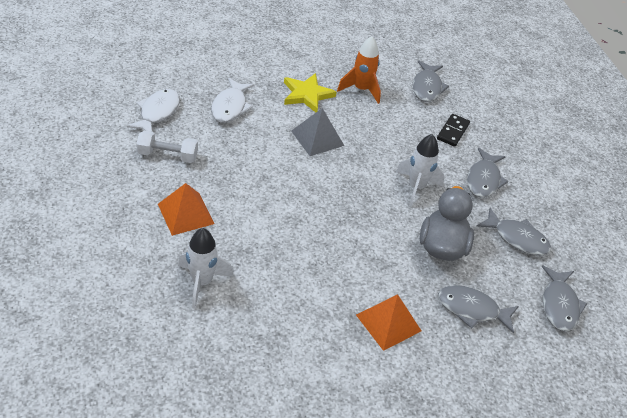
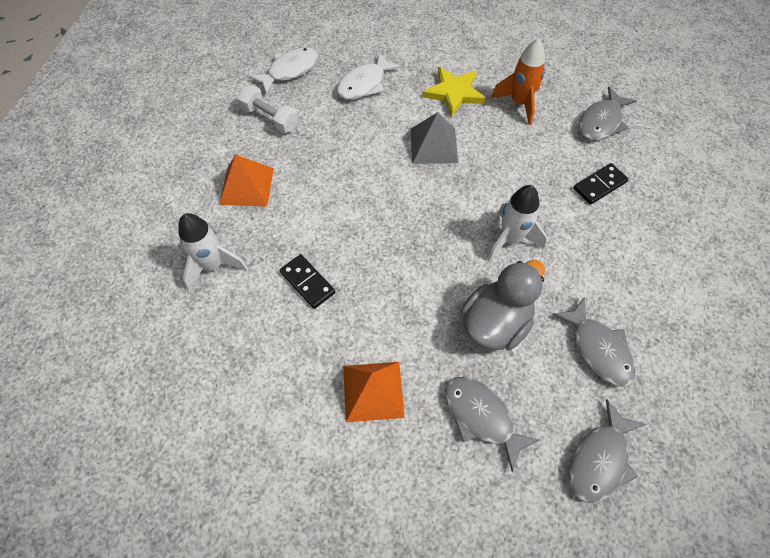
camera: 35 degrees right, 15 degrees up
grey fish [467,148,509,198] -> none
none -> black domino [280,254,335,309]

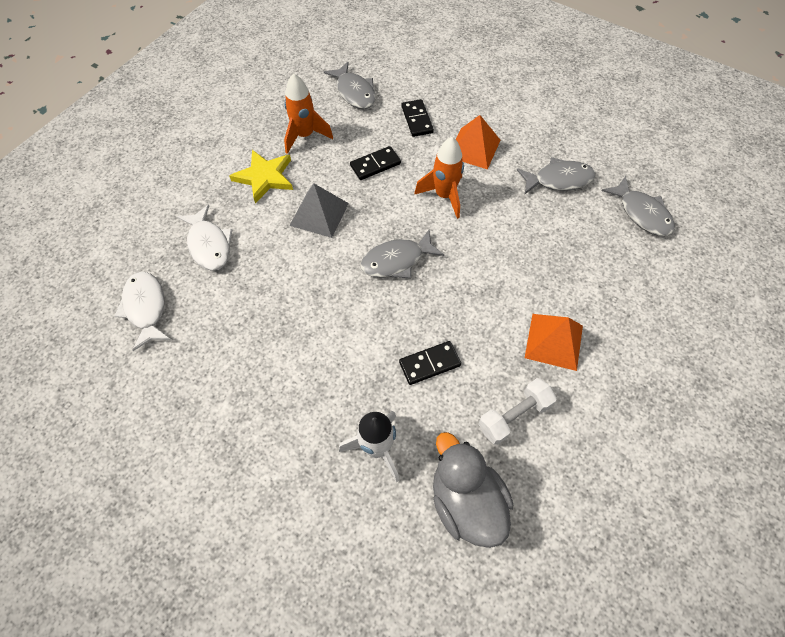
camera: 70 degrees left, 0 degrees up
orange pyramid [219,154,274,207] -> orange pyramid moved to [456,115,501,170]
white dumbbell [237,85,299,133] -> white dumbbell moved to [478,378,557,445]
grey fish [445,377,540,472] -> grey fish moved to [360,230,444,278]
grey duck [461,260,545,350] -> grey duck moved to [433,432,513,548]
white rocket [487,185,547,261] -> orange rocket [414,137,464,219]
none -> black domino [350,146,401,180]

